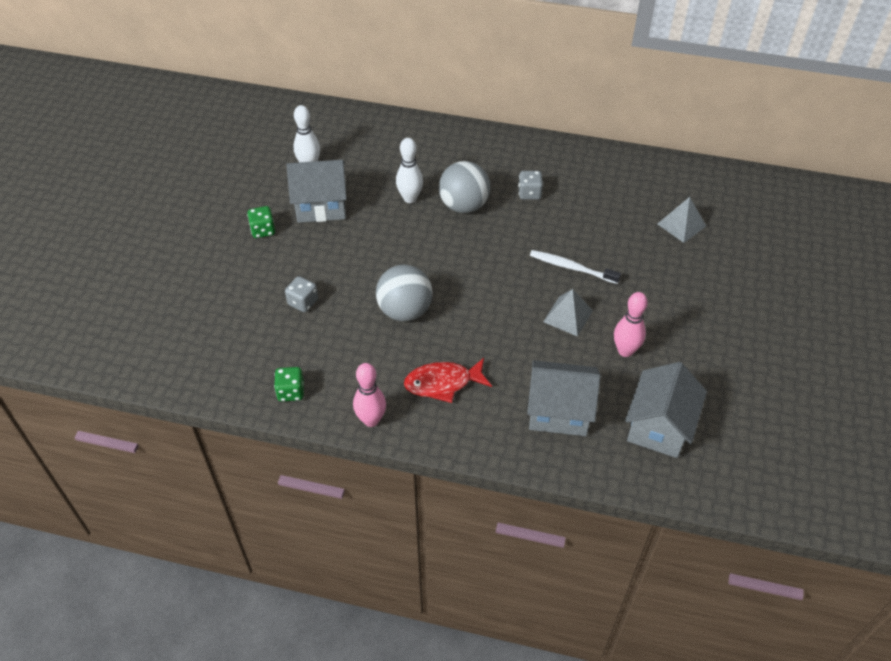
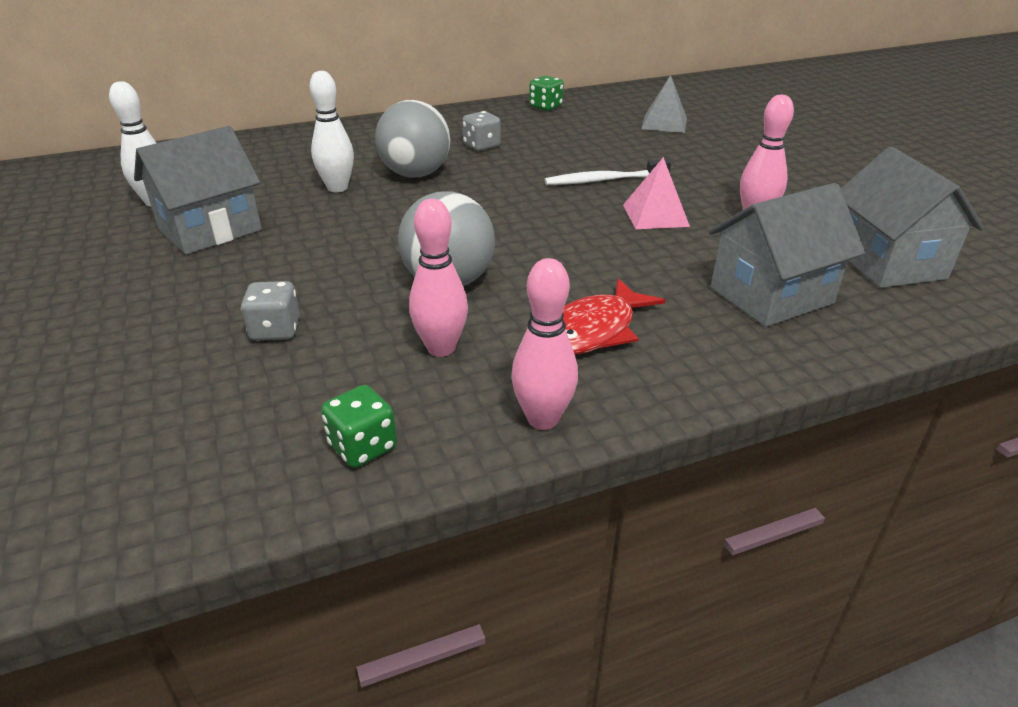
camera: 35 degrees left, 15 degrees down
green dice [247,206,275,238] -> green dice moved to [529,76,564,111]
grey pyramid [543,289,593,337] -> pink pyramid [623,157,690,229]
none -> pink bowling pin [409,199,468,357]

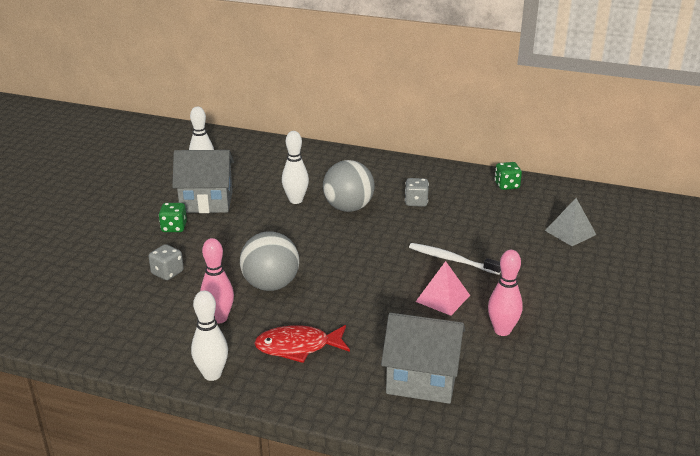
camera: 40 degrees right, 5 degrees down
green dice [321,385,397,468] -> green dice moved to [159,203,187,232]
pink bowling pin [511,258,578,430] -> white bowling pin [191,290,228,381]
grey house [841,146,984,288] -> none

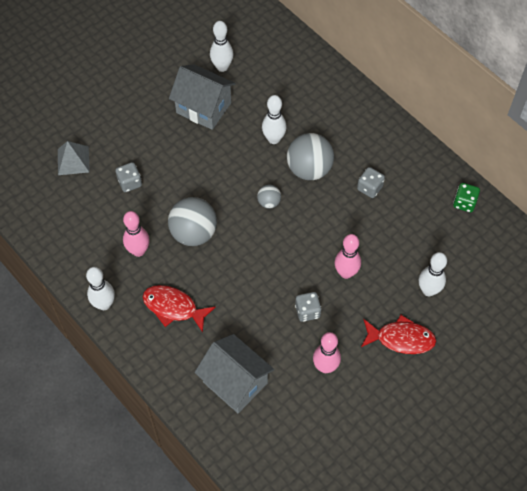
camera: 30 degrees right, 30 degrees up
green dice [159,203,187,232] -> none
white toothbrush [409,243,501,275] -> pink bowling pin [334,234,361,279]
pink pyramid [416,261,470,316] -> grey dice [295,292,322,322]
grey pyramid [545,198,596,246] -> grey pyramid moved to [58,141,90,175]
none -> grey ball [257,185,281,209]
none -> red fish [361,315,436,354]
none -> white bowling pin [419,252,447,296]

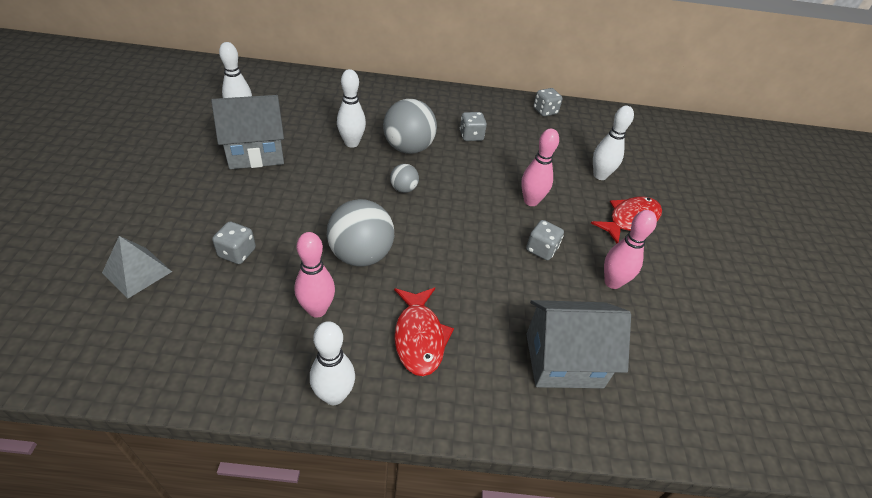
camera: 50 degrees left, 15 degrees down
red fish [143,285,216,333] -> red fish turned 75 degrees counterclockwise [394,288,454,376]
green dice [453,183,480,212] -> grey dice [533,88,563,117]

